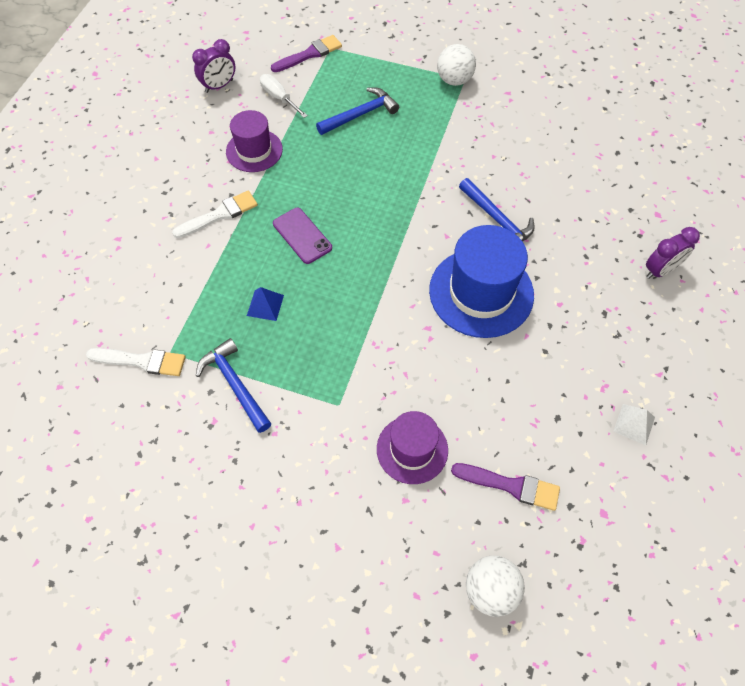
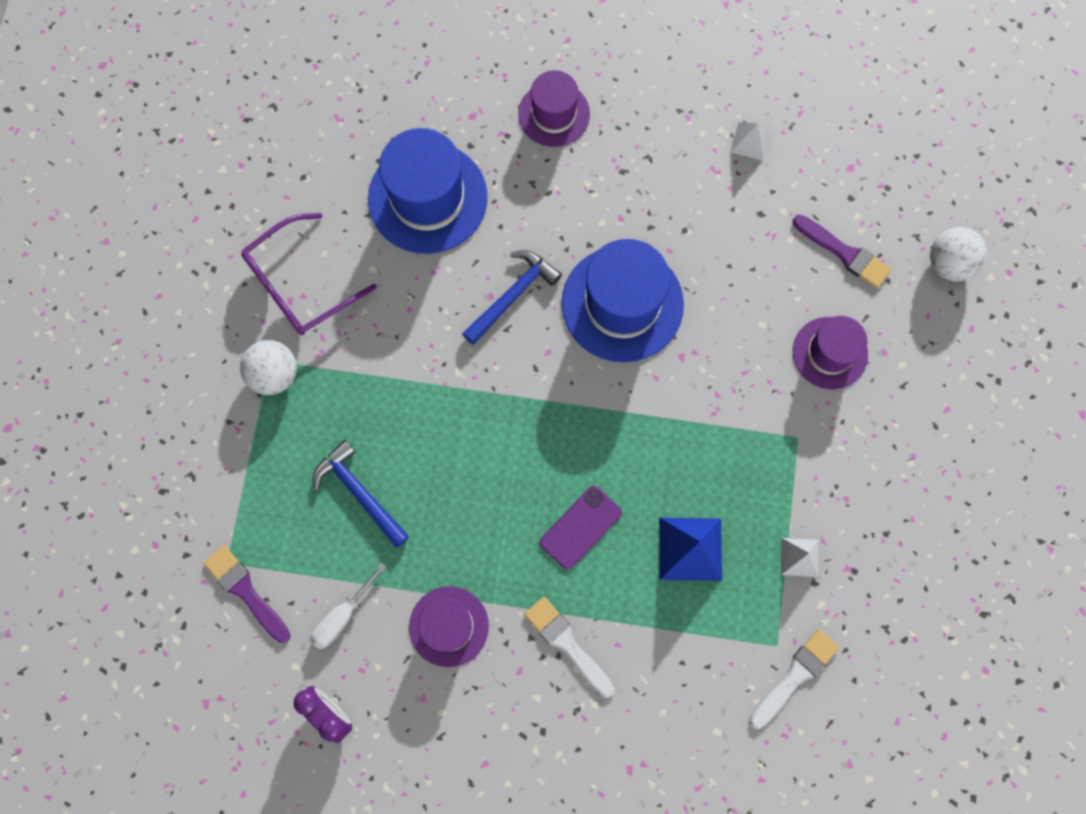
camera: 100 degrees left, 15 degrees up
white brush [86,348,185,376] -> white brush turned 45 degrees clockwise [749,629,839,729]
blue hammer [196,338,271,433] -> white pyramid [781,538,818,577]
blue pyramid [247,287,284,321] -> blue pyramid [659,518,722,581], size x1.67
purple brush [451,463,560,511] -> purple brush turned 120 degrees clockwise [792,215,891,289]
purple clock [646,227,700,279] -> purple hat [518,70,590,147]
none -> purple glasses [241,213,377,335]
none -> blue hat [368,128,488,254]

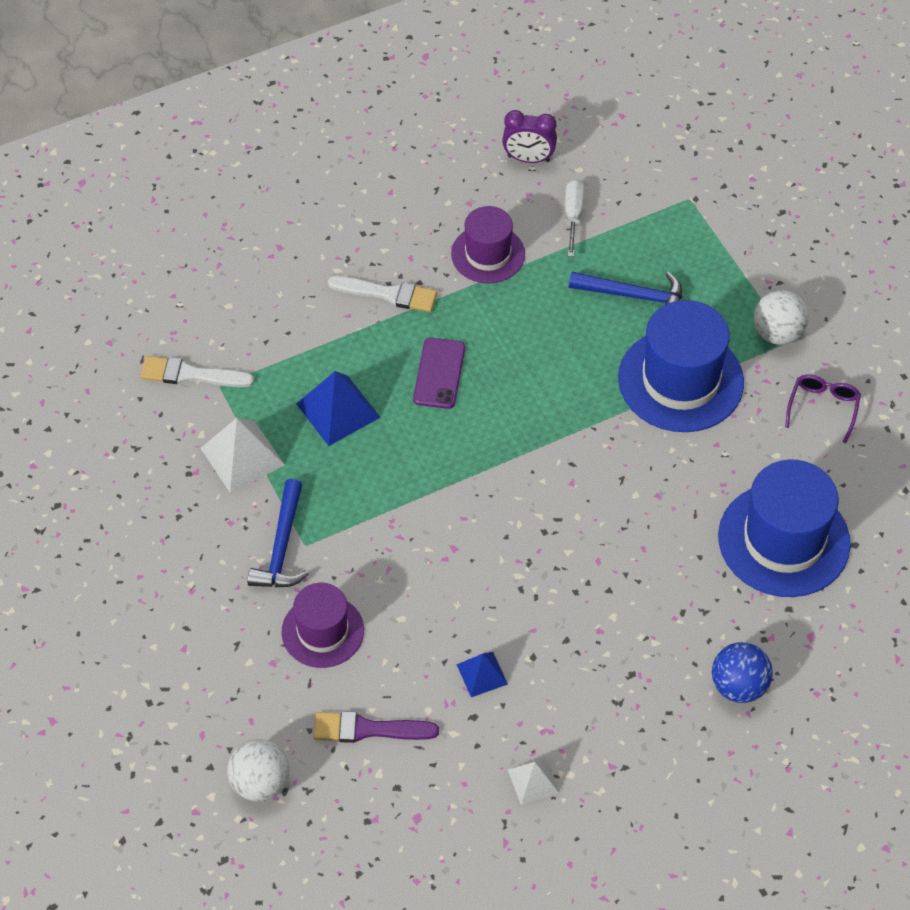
camera: 145 degrees right, 20 degrees down
purple brush [204,545,290,643] -> none
purple glasses [241,213,377,335] -> purple glasses [785,375,861,443], size x0.58
blue hammer [462,250,562,345] -> blue hammer moved to [247,479,309,587]
purple hat [518,70,590,147] -> blue ball [712,642,773,703]
blue hat [562,239,684,363] -> blue hat moved to [618,300,744,432]
white brush [749,629,839,729] -> white brush turned 90 degrees clockwise [141,356,254,387]
white pyramid [781,538,818,577] -> white pyramid [200,418,285,493], size x1.67
none -> blue pyramid [456,652,508,697]

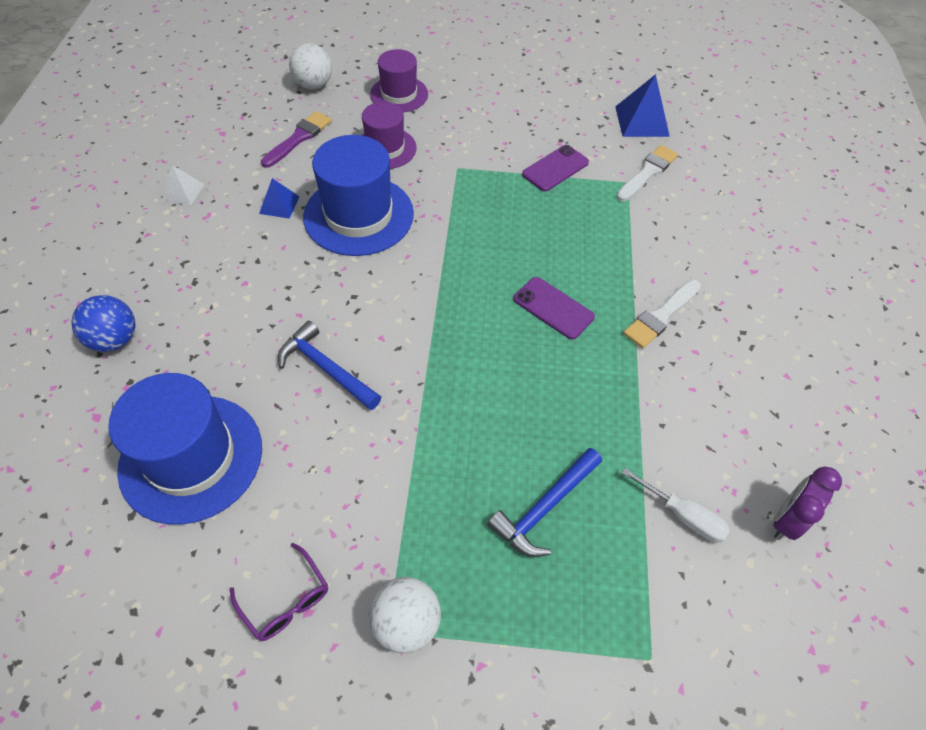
camera: 120 degrees right, 0 degrees up
white pyramid [200,418,285,493] -> purple phone [522,145,589,192]
blue hammer [247,479,309,587] -> blue hammer moved to [278,321,381,410]
blue pyramid [296,371,381,446] -> blue pyramid moved to [615,74,670,137]
purple hat [451,206,525,283] -> purple hat moved to [370,49,428,113]
blue hat [618,300,744,432] -> blue hat moved to [303,135,414,256]

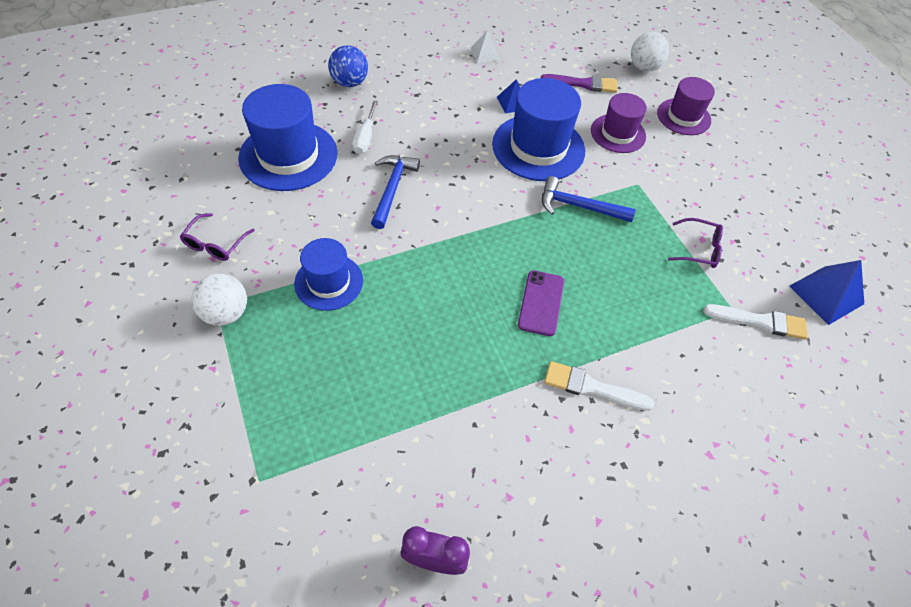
camera: 60 degrees right, 0 degrees up
blue hammer [487,448,602,557] -> blue hammer moved to [542,176,636,222]
purple phone [522,145,589,192] -> purple glasses [668,218,723,268]
white screwdriver [621,468,730,543] -> white screwdriver moved to [352,100,378,154]
none -> blue hat [294,238,363,311]

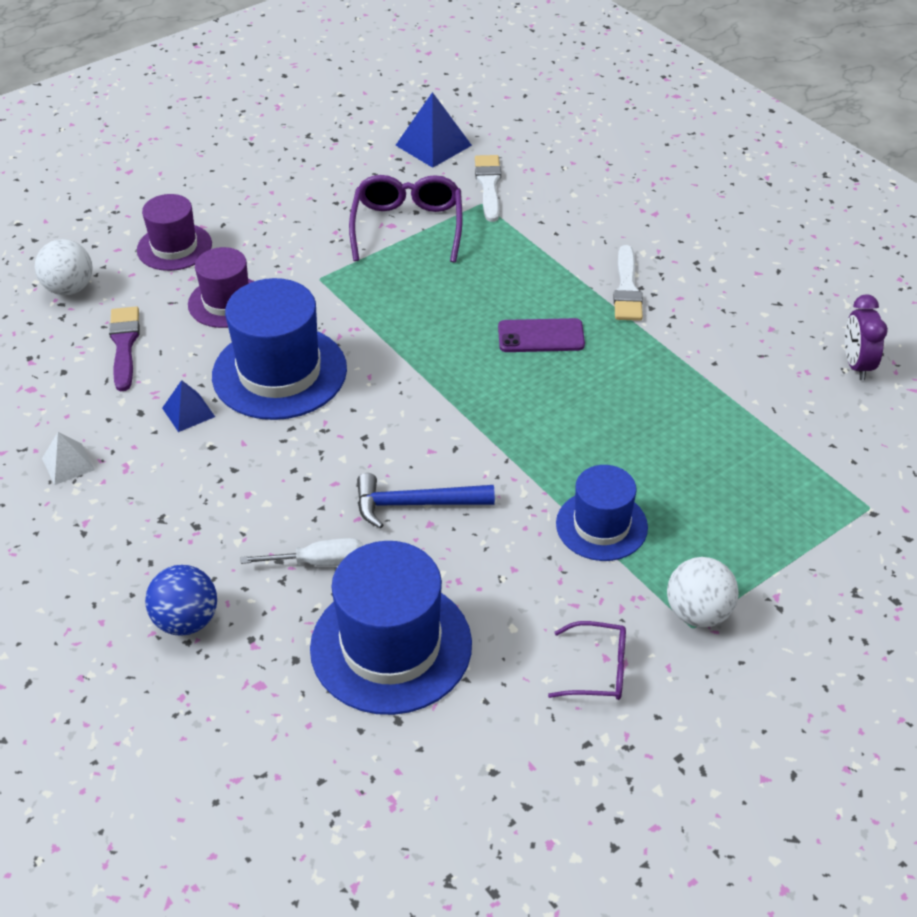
camera: 100 degrees left, 10 degrees down
blue hammer [542,176,636,222] -> none
purple glasses [668,218,723,268] -> purple glasses [349,175,463,263], size x1.71

